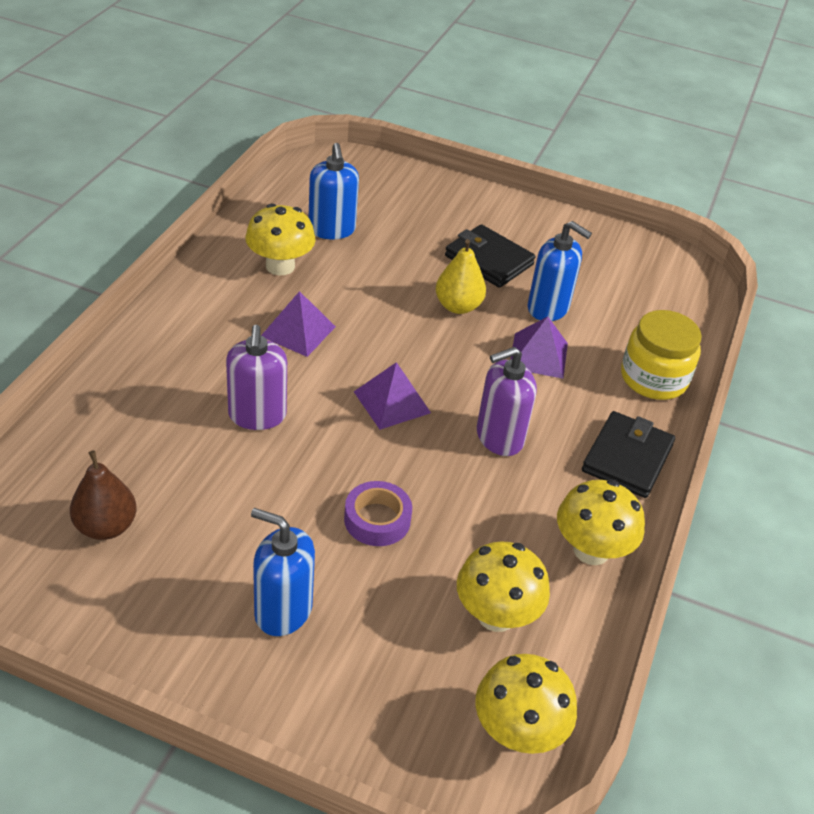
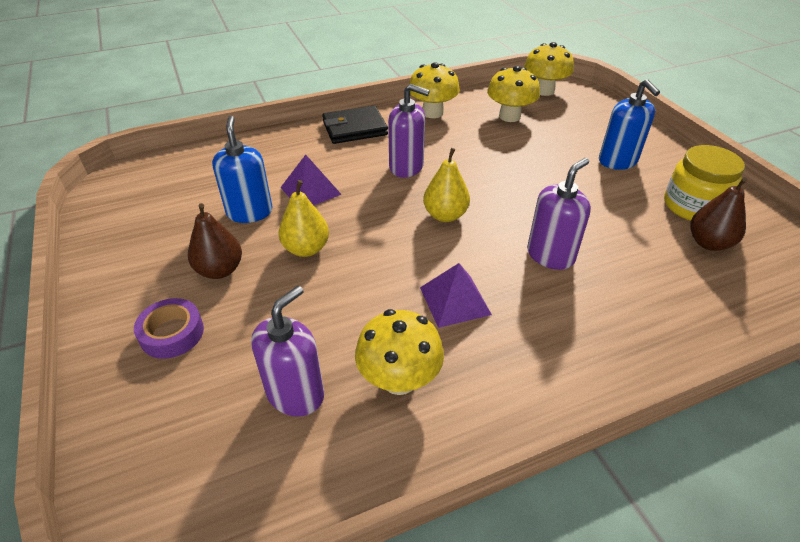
camera: 130 degrees left, 0 degrees up
blue soap dispenser [308,143,359,239] -> purple soap dispenser [251,286,324,417]
purple tape [344,481,412,546] -> purple tape moved to [134,298,204,359]
purple pyramid [354,362,431,430] -> yellow pear [423,148,470,222]
black wallet [445,224,536,288] -> brown pear [188,203,242,279]
yellow jar [621,310,702,400] -> yellow jar moved to [664,145,745,221]

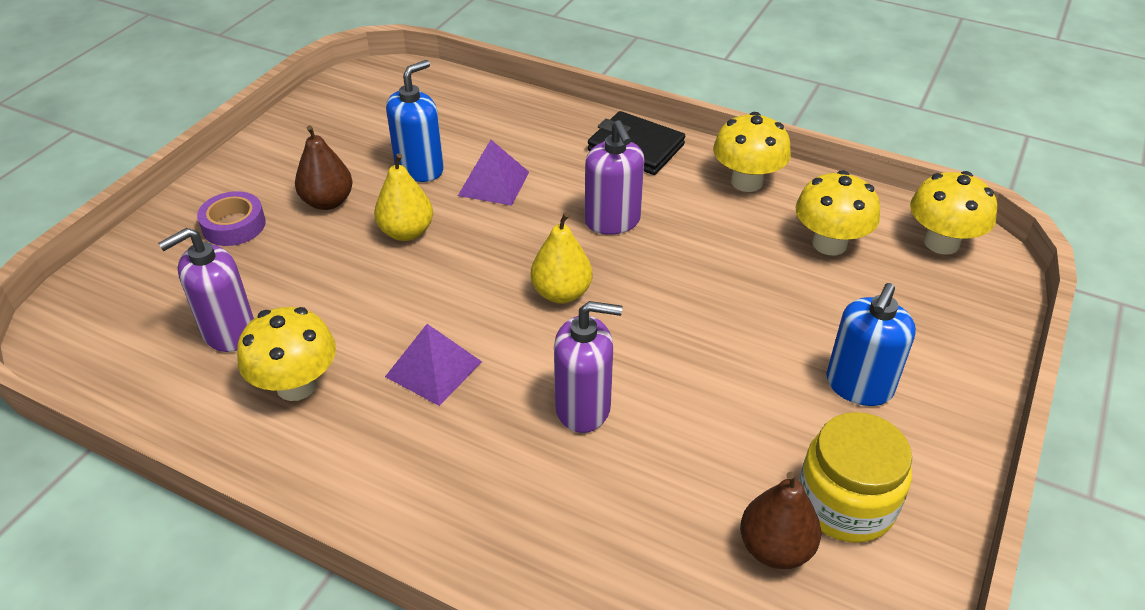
camera: 50 degrees right, 0 degrees up
purple soap dispenser [251,286,324,417] -> purple soap dispenser turned 150 degrees clockwise [158,228,254,352]

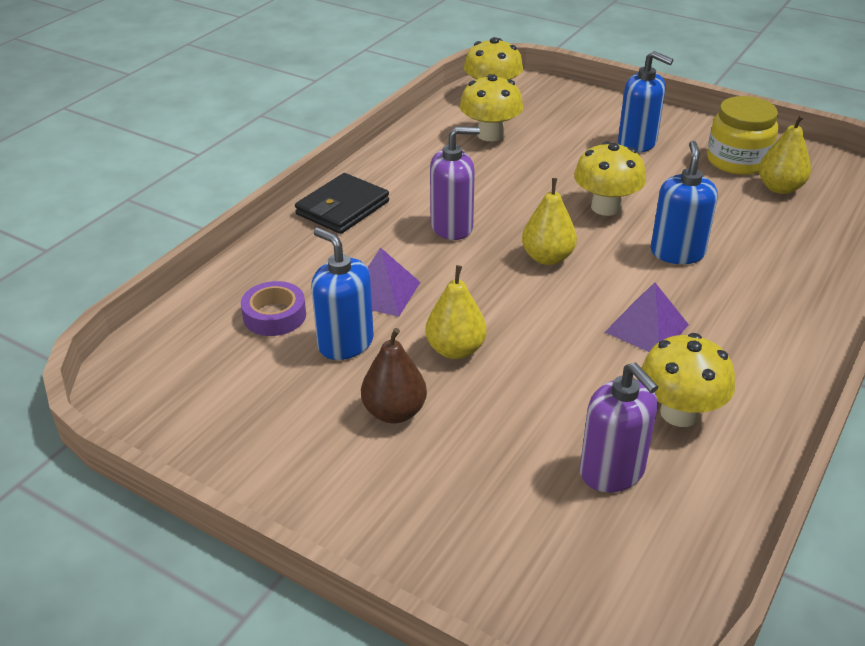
camera: 85 degrees left, 5 degrees down
purple tape [197,191,266,246] -> purple tape moved to [241,281,306,336]
purple soap dispenser [554,301,622,433] -> blue soap dispenser [650,141,718,264]
yellow mushroom [713,112,791,192] -> yellow mushroom moved to [574,141,646,216]
brown pear [740,472,821,569] -> yellow pear [759,115,811,194]

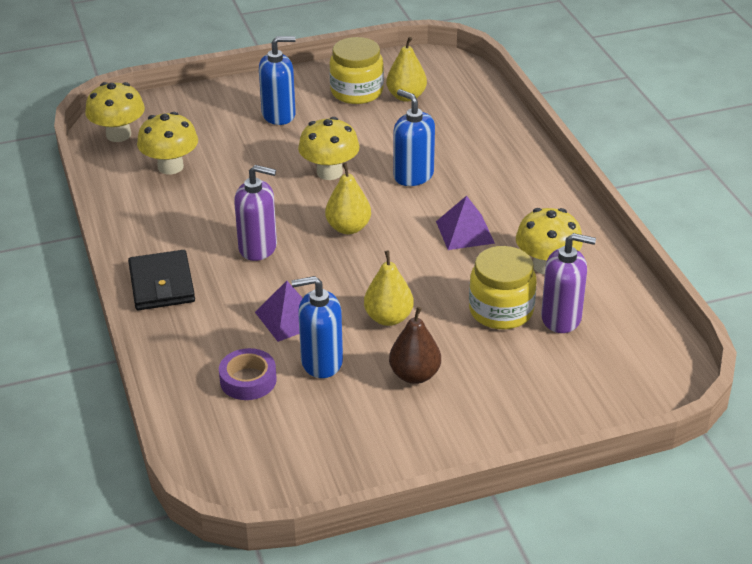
camera: 50 degrees left, 0 degrees up
purple soap dispenser [430,127,480,240] -> purple soap dispenser turned 75 degrees clockwise [234,165,277,261]
none -> yellow jar [469,246,536,329]

